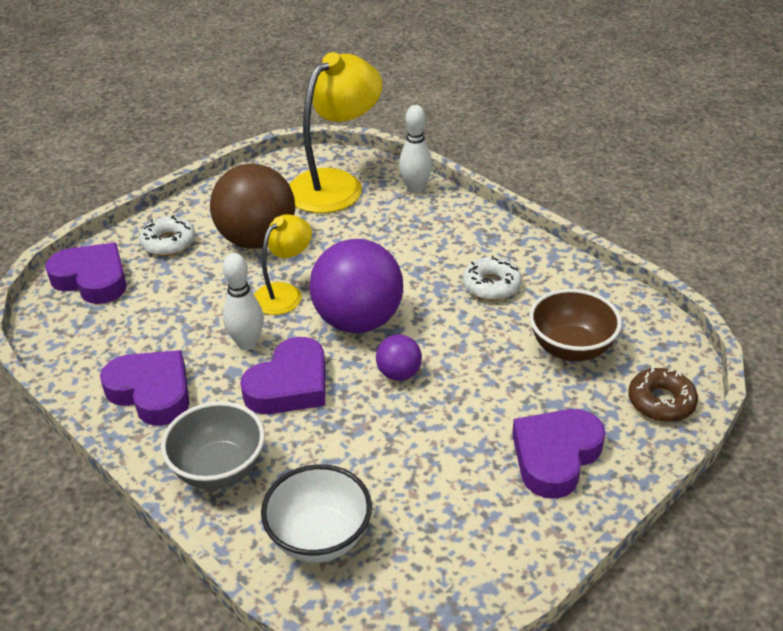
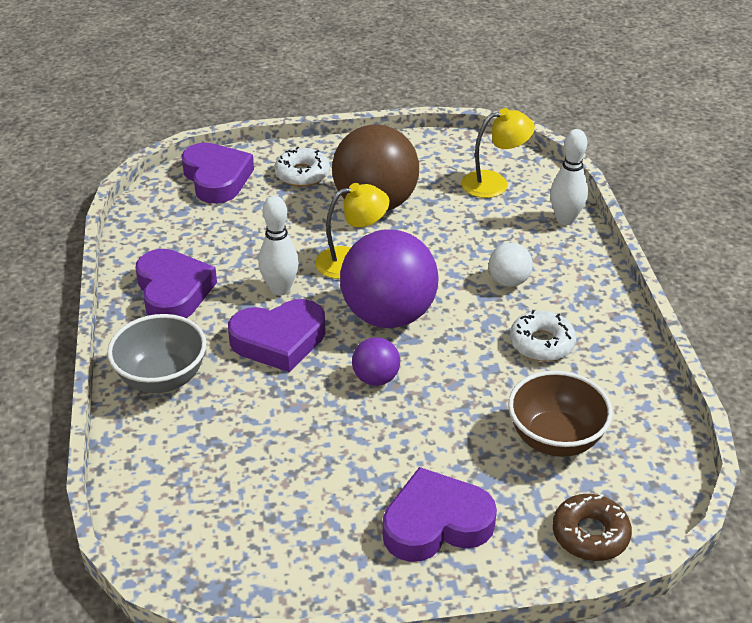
camera: 35 degrees right, 0 degrees up
white bowl [261,464,372,563] -> none
yellow lamp [289,52,383,213] -> yellow lamp [461,108,535,198], size x0.57
none -> white ball [488,243,533,287]

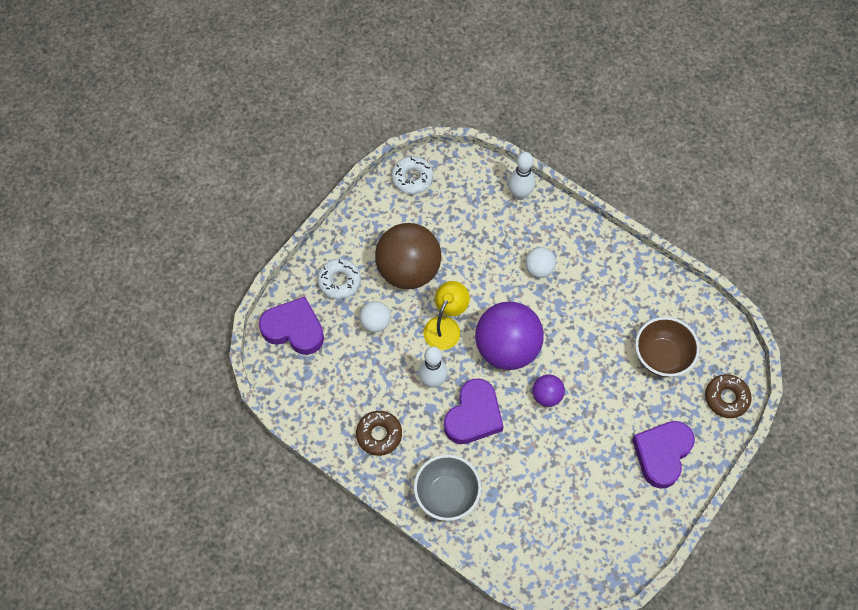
camera: 45 degrees left, 25 degrees up
purple heart [135,249,217,318] -> brown donut [356,411,402,456]
yellow lamp [461,108,535,198] -> none
white donut [510,310,576,361] -> white donut moved to [392,156,433,194]
none -> white ball [359,301,391,332]

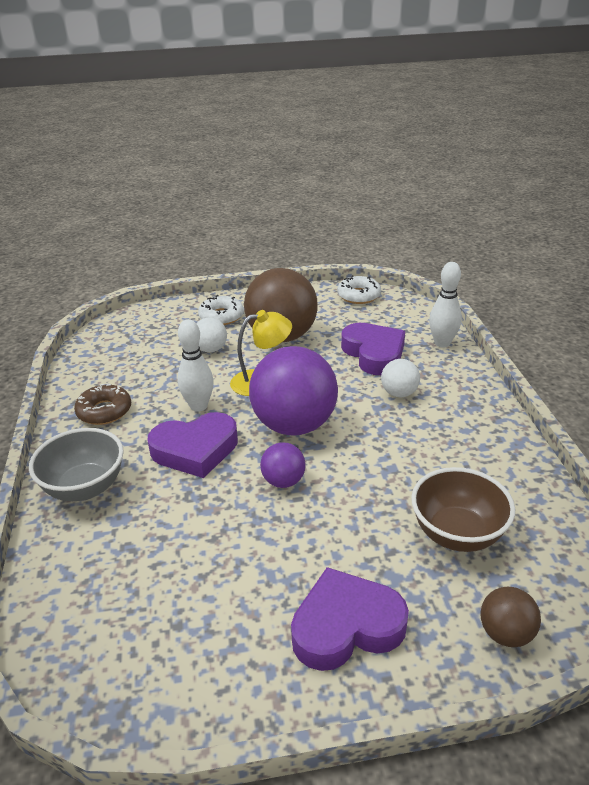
camera: 45 degrees right, 30 degrees down
purple heart [259,297,324,355] -> purple heart moved to [341,323,405,375]
brown donut [705,374,752,418] -> brown ball [481,587,541,647]

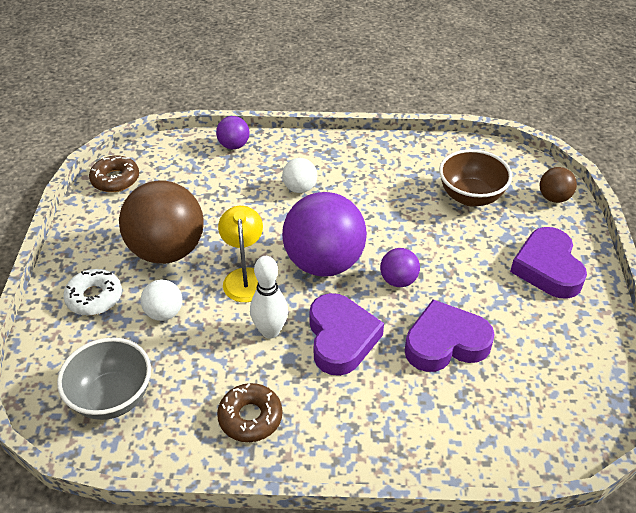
camera: 80 degrees left, 10 degrees up
grey bowl [29,428,124,501] -> grey bowl moved to [57,338,151,420]
white donut [337,275,381,304] -> brown donut [89,155,139,192]
purple heart [341,323,405,375] -> purple heart moved to [405,299,495,372]
white bowling pin [429,262,462,348] -> purple ball [216,116,250,149]

